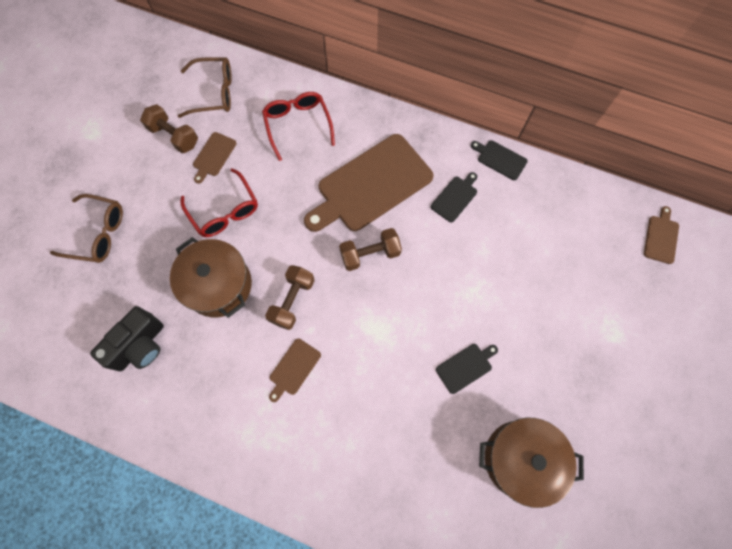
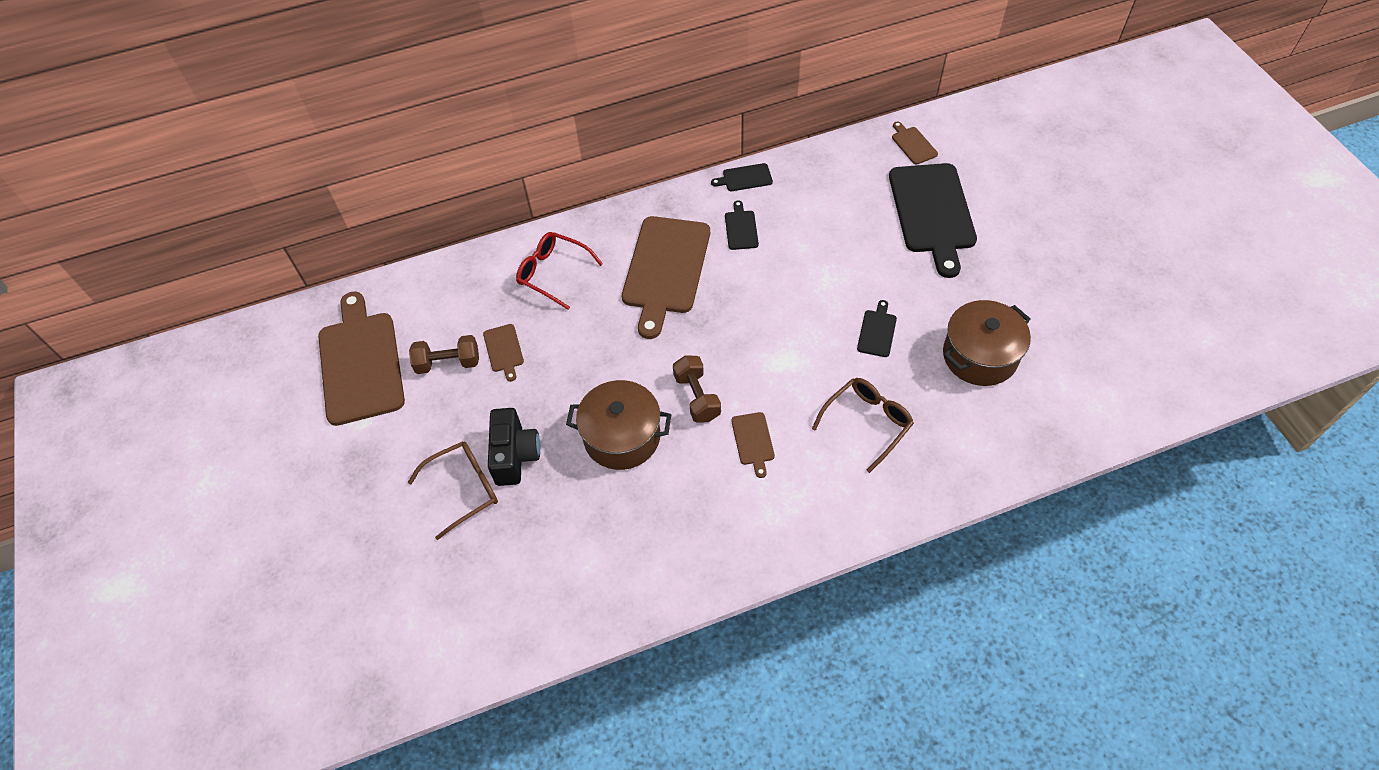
camera: 40 degrees left, 15 degrees down
black camera [90,306,164,371] -> black camera moved to [488,408,540,486]
brown glasses [178,57,232,118] -> brown glasses moved to [812,378,914,473]
red glasses [181,168,258,237] -> none
brown dumbbell [339,228,402,271] -> none
none -> brown cutting board [318,291,405,426]
none -> black cutting board [889,163,977,278]

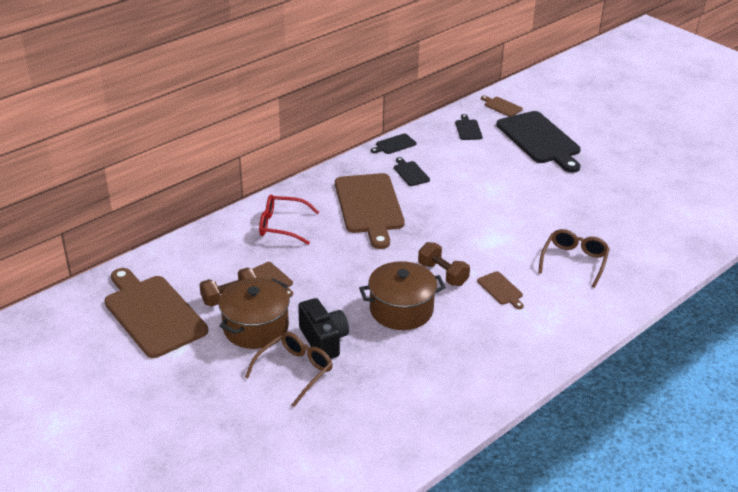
camera: 25 degrees left, 20 degrees down
black cutting board [857,300,897,357] -> black cutting board moved to [455,114,483,140]
brown pot [943,300,1031,386] -> brown pot moved to [219,278,290,349]

